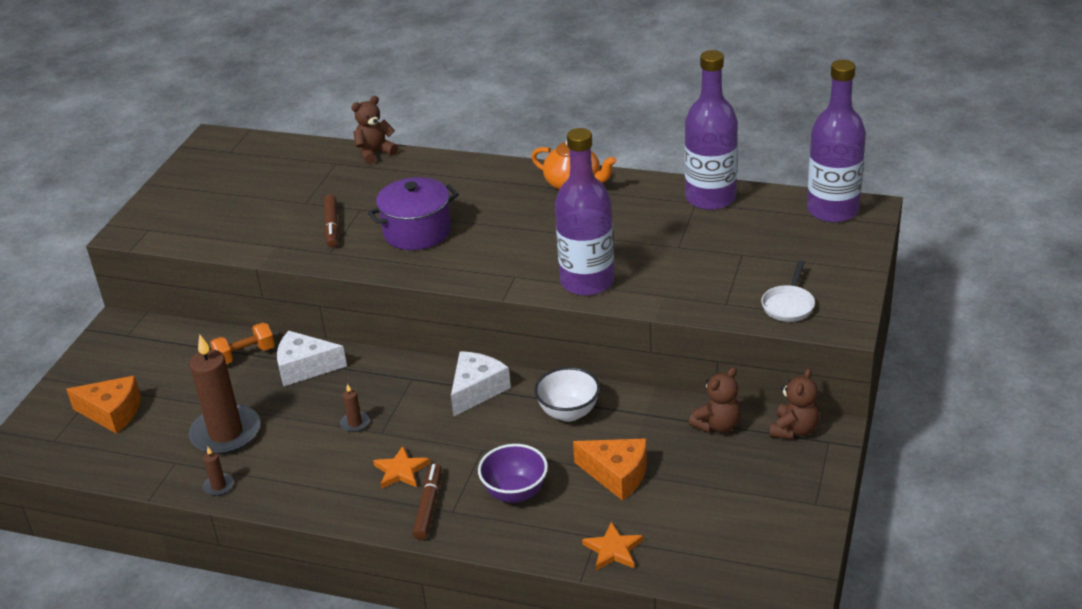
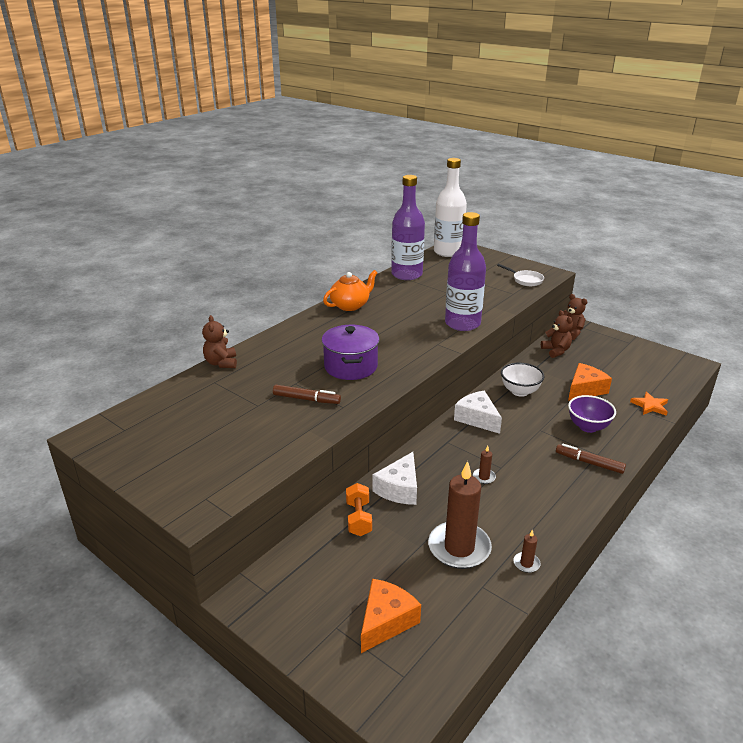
camera: 70 degrees left, 5 degrees down
orange star [373,446,430,489] -> none
purple bottle [807,60,866,223] -> white bottle [434,158,467,257]

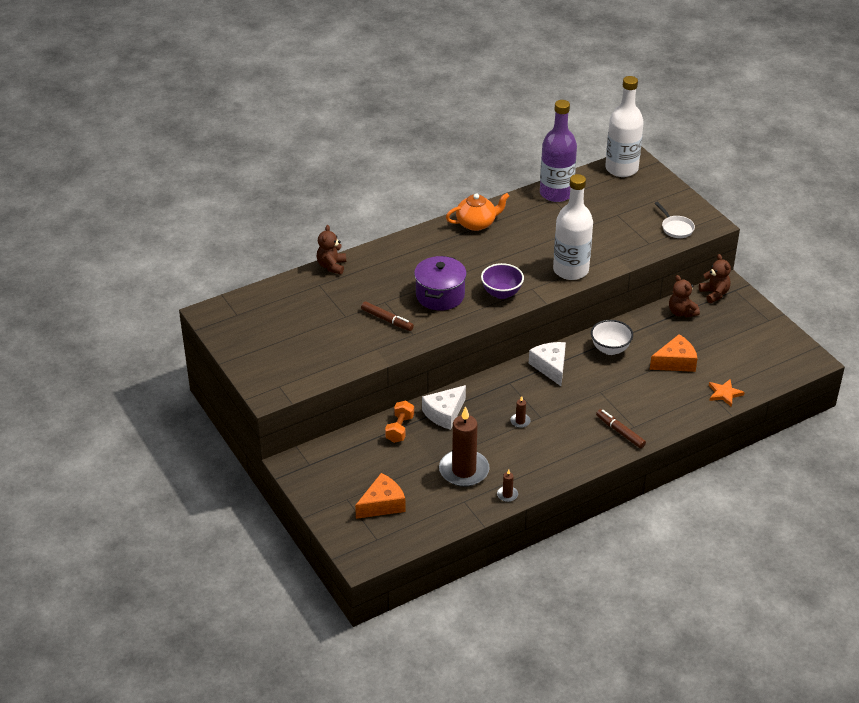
camera: 20 degrees right, 10 degrees up
purple bottle [445,212,486,331] -> white bottle [553,174,593,280]
brown teddy bear [541,310,573,358] -> brown teddy bear turned 150 degrees clockwise [669,275,700,318]
purple bowl [568,395,616,433] -> purple bowl moved to [481,263,524,299]

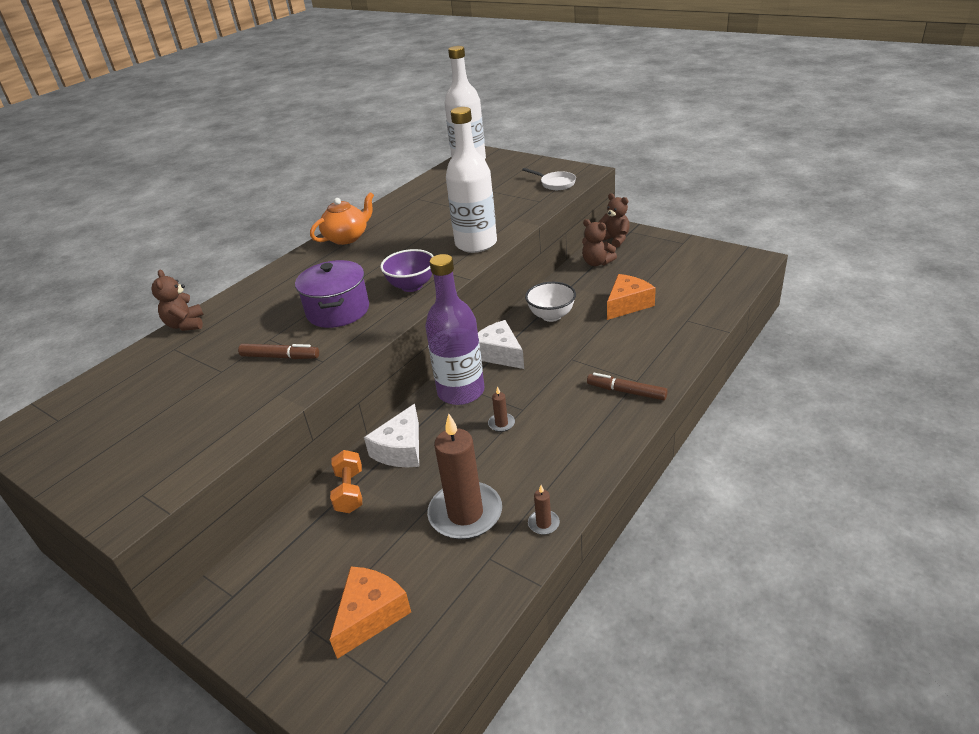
camera: 20 degrees left, 5 degrees down
purple bottle [540,100,577,202] -> purple bottle moved to [425,254,484,405]
orange star [709,379,745,407] -> none

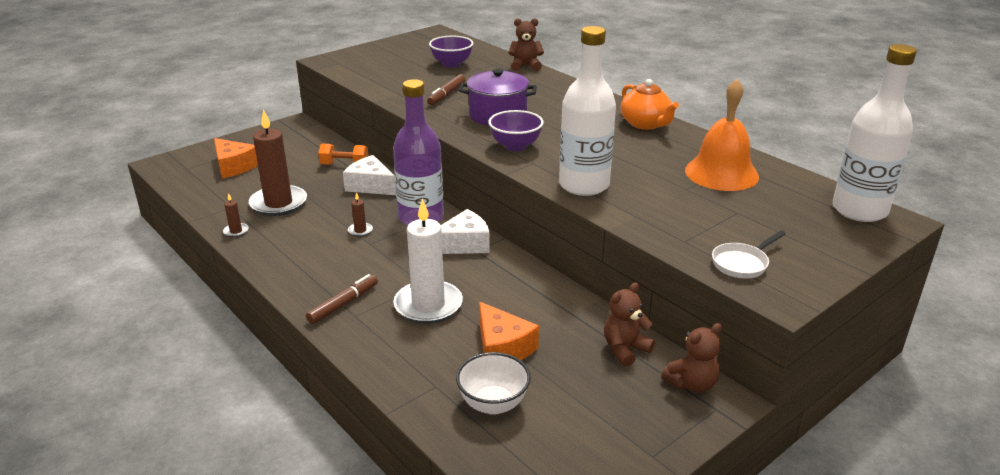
camera: 100 degrees right, 5 degrees down
white bowl [525,282,576,322] -> white bowl moved to [456,352,531,415]
none -> white candle [393,198,463,324]
none -> purple bowl [429,36,473,68]
none -> orange bell [685,79,759,191]

